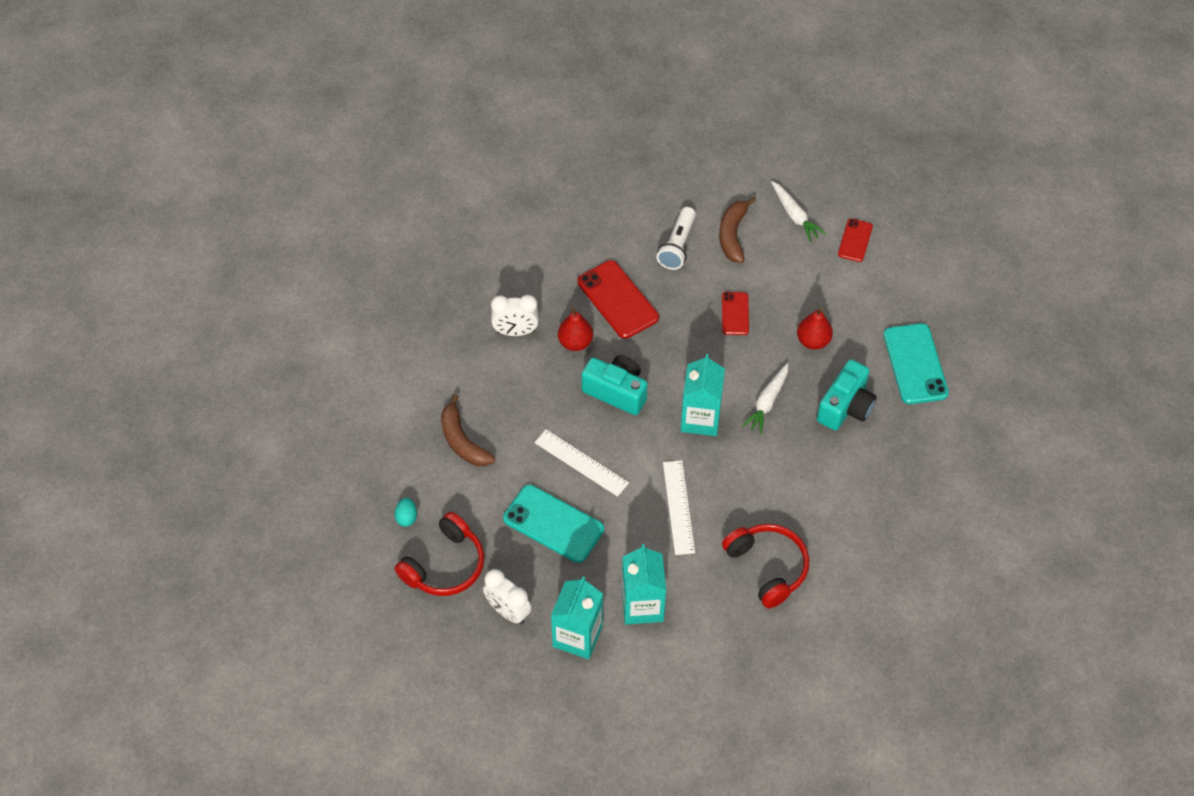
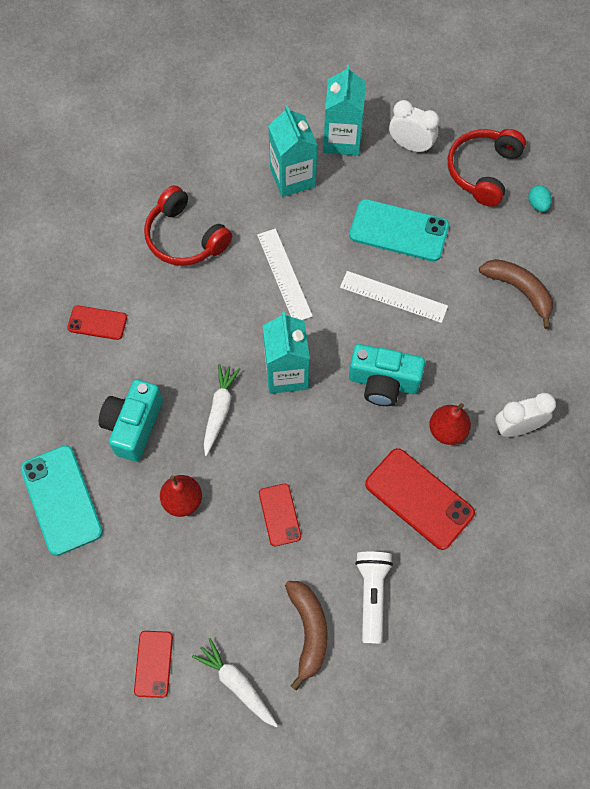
camera: 165 degrees right, 10 degrees up
none -> red phone [67,305,127,340]

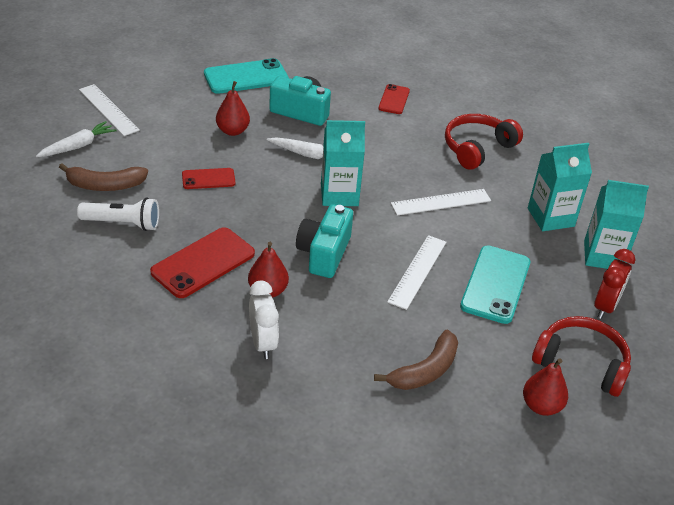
camera: 90 degrees right, 25 degrees down
red phone [134,631,173,698] -> white ruler [79,84,140,136]
white clock [389,100,439,153] -> red clock [594,249,635,319]
turquoise egg [528,185,552,212] -> red pear [523,358,568,416]

